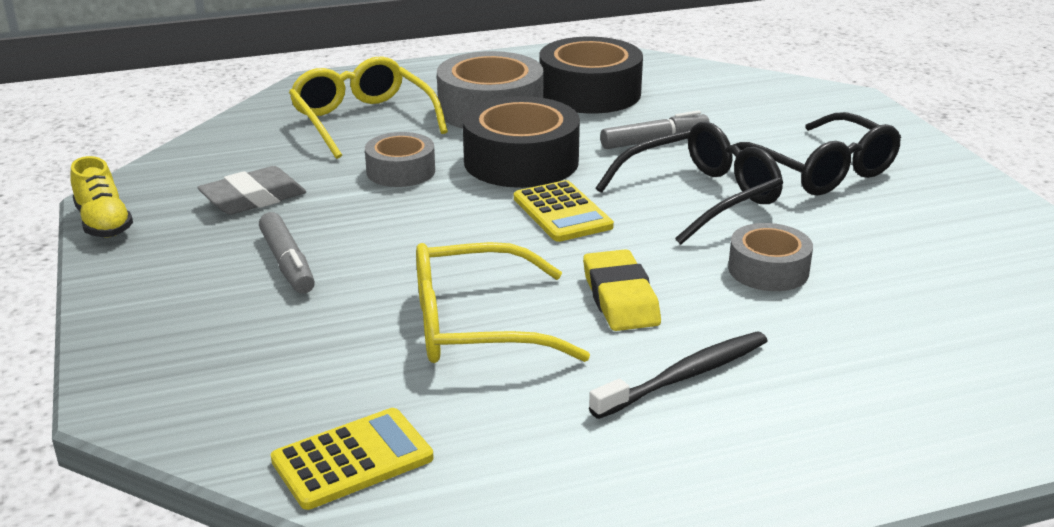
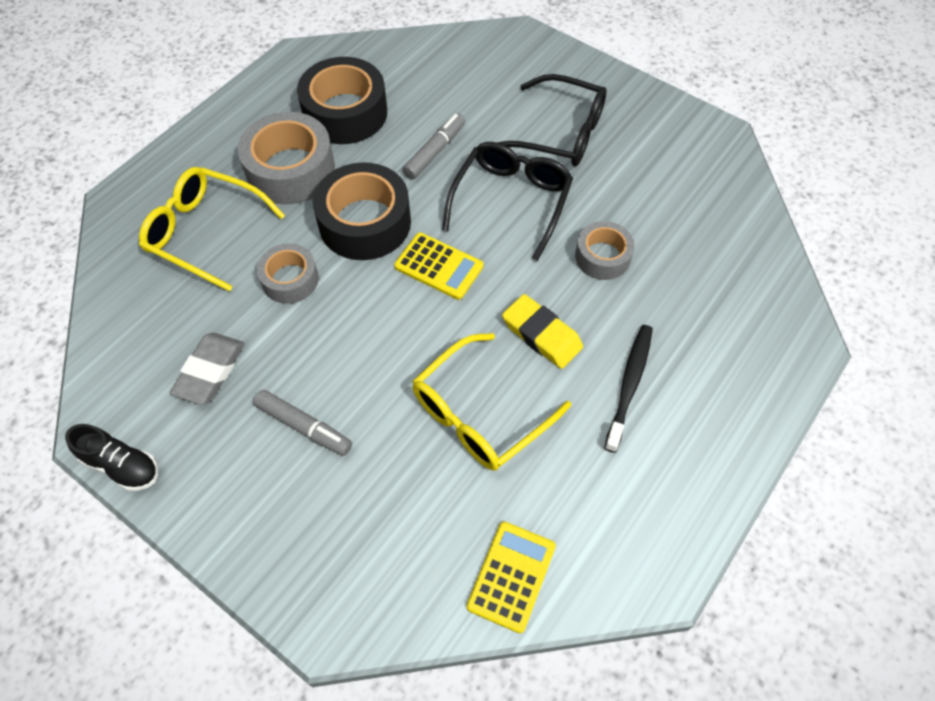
camera: 35 degrees left, 30 degrees up
yellow shoe [70,156,133,238] -> black shoe [65,424,158,491]

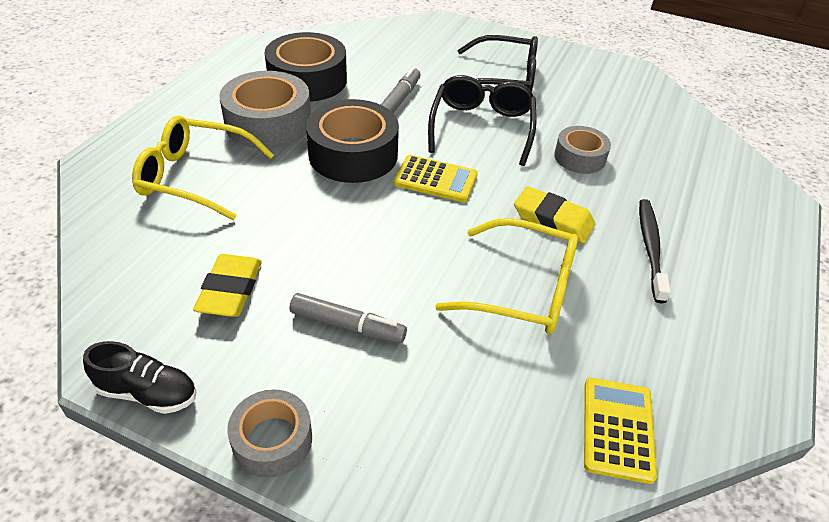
camera: 15 degrees left, 15 degrees down
grey eraser [170,333,244,405] -> yellow eraser [193,254,262,317]
grey tape [257,243,319,304] -> grey tape moved to [227,389,312,478]
yellow glasses [412,333,571,471] -> yellow glasses turned 105 degrees counterclockwise [435,218,578,334]

